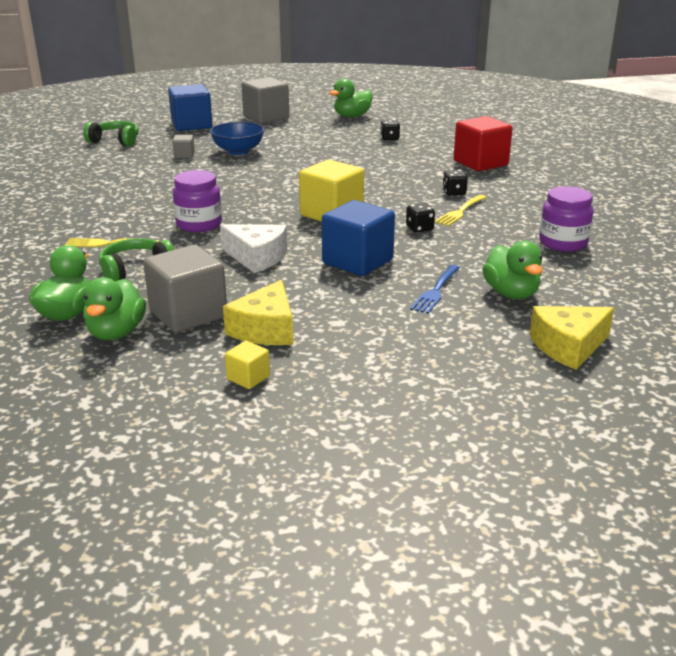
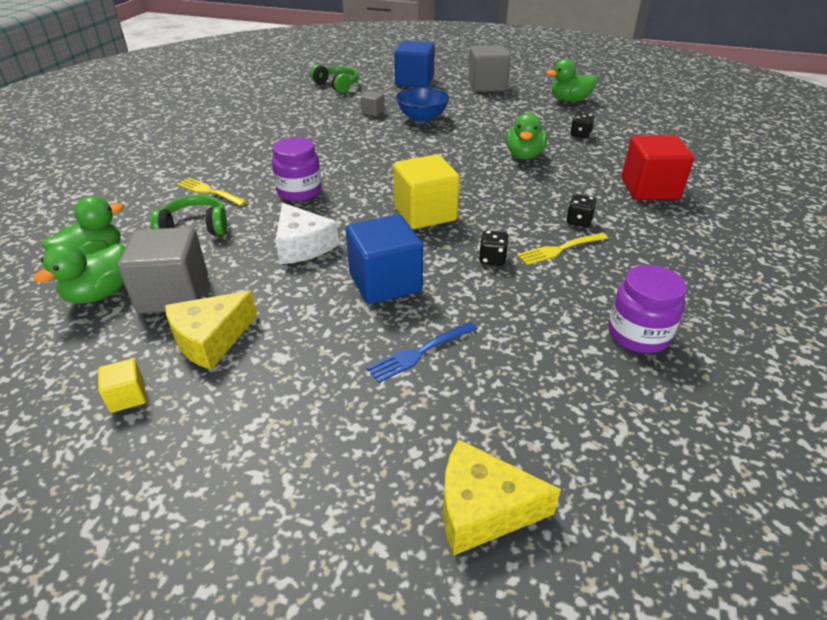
camera: 30 degrees right, 10 degrees up
green duck [482,241,543,299] -> green duck moved to [506,113,547,160]

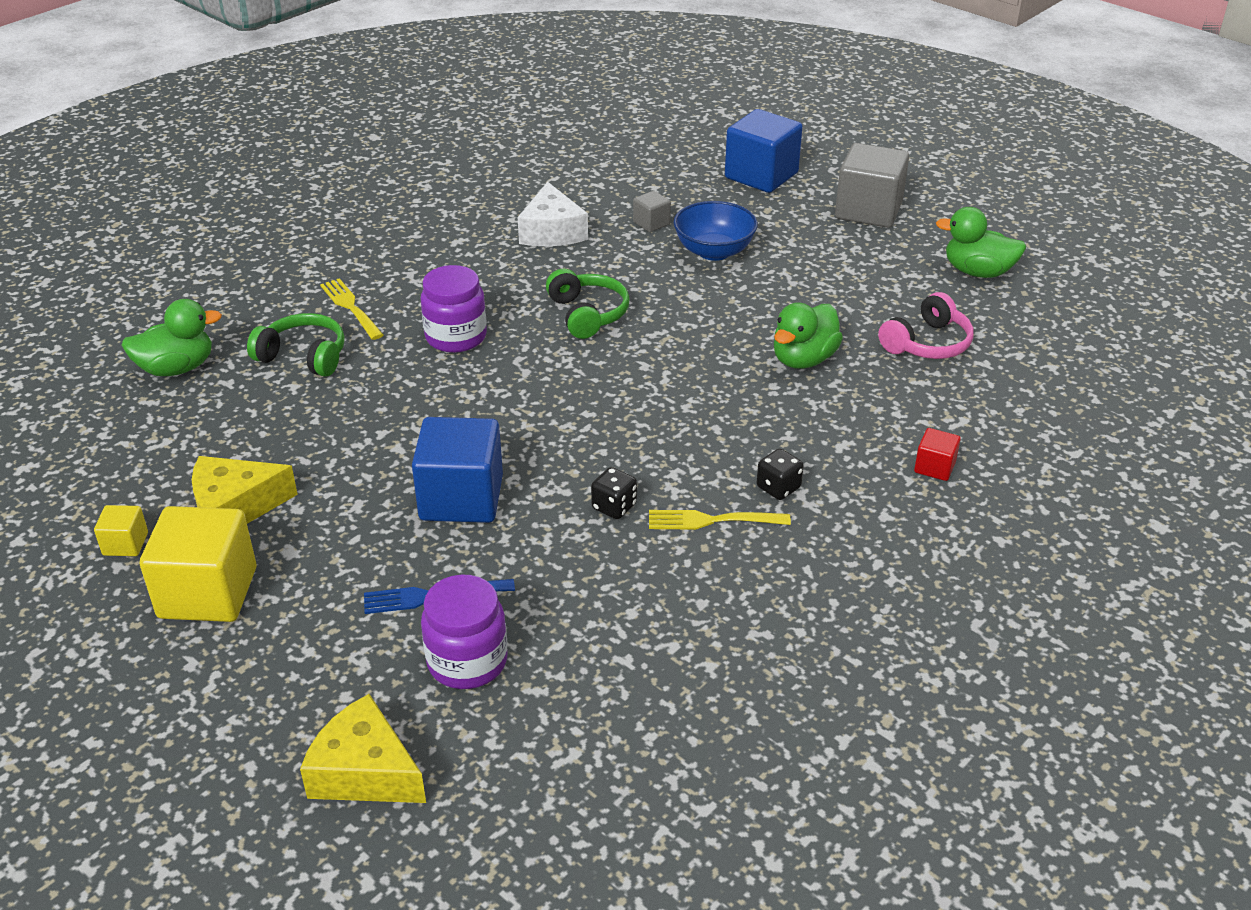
camera: 25 degrees right, 0 degrees up
green duck [33,243,125,304] -> none
grey cube [118,227,208,313] -> none
white cheese [276,203,339,264] -> white cheese moved to [518,182,588,246]
green headphones [310,64,359,93] -> green headphones moved to [546,269,630,339]
yellow cube [393,154,460,229] -> yellow cube moved to [140,506,256,622]
black dice [570,113,595,138] -> pink headphones [878,292,974,359]
purple jar [608,265,687,353] -> purple jar moved to [421,574,508,689]
red cube [621,135,694,200] -> red cube [914,428,961,481], size x0.47

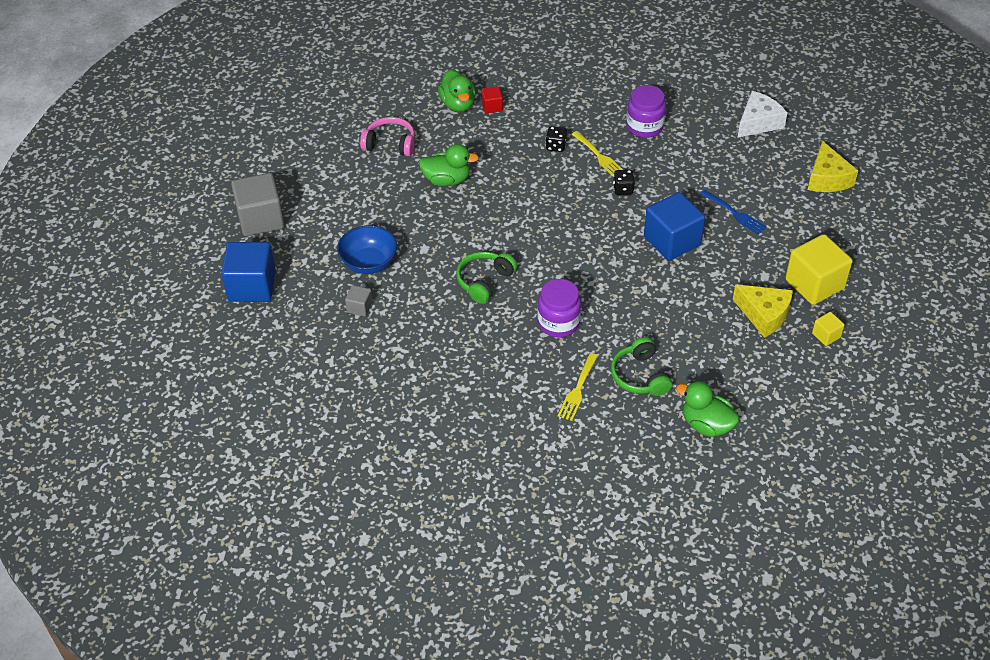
camera: 125 degrees left, 10 degrees up
purple jar [421,574,508,689] -> purple jar moved to [626,85,666,138]
white cheese [518,182,588,246] -> white cheese moved to [737,91,787,138]
green duck [936,207,1026,278] -> green duck moved to [438,69,476,112]

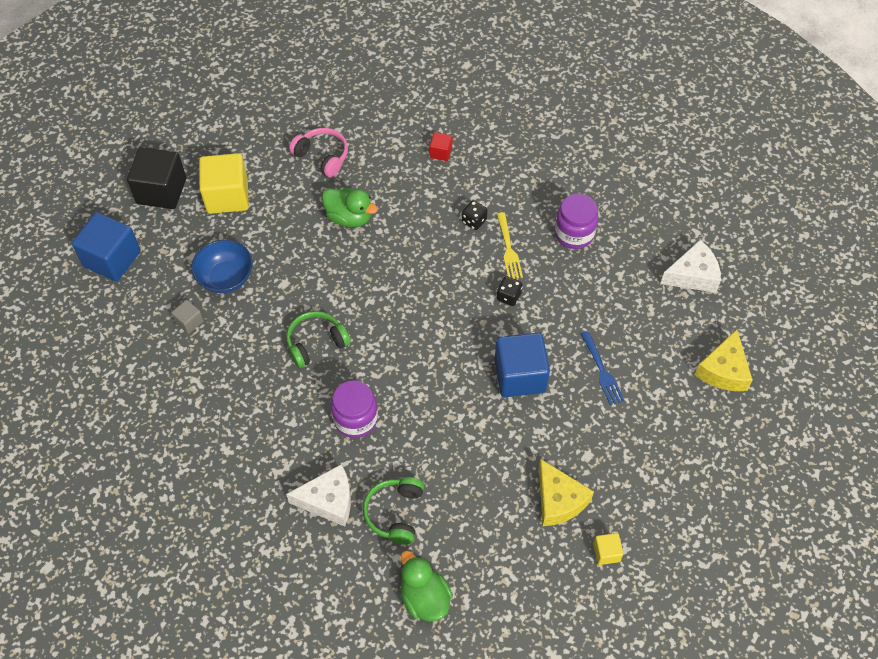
camera: 25 degrees right, 10 degrees up
grey cube [231,173,284,236] -> black cube [127,147,186,209]
green duck [438,69,476,112] -> none
yellow fork [558,353,598,421] -> white cheese [286,464,351,527]
yellow cube [785,234,852,305] -> yellow cube moved to [199,153,249,214]

